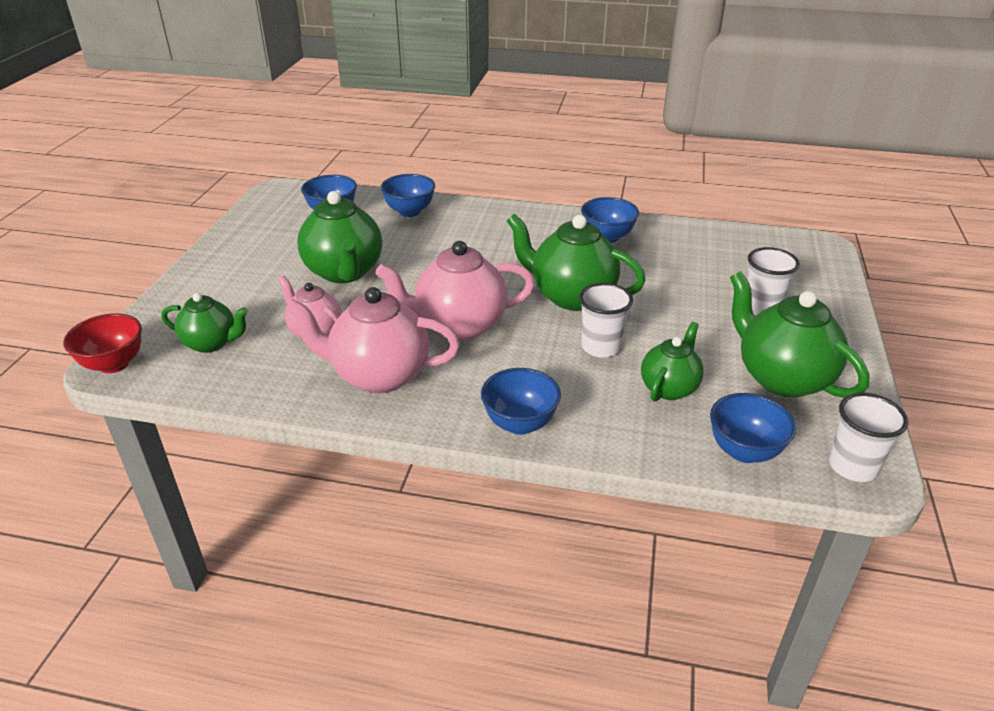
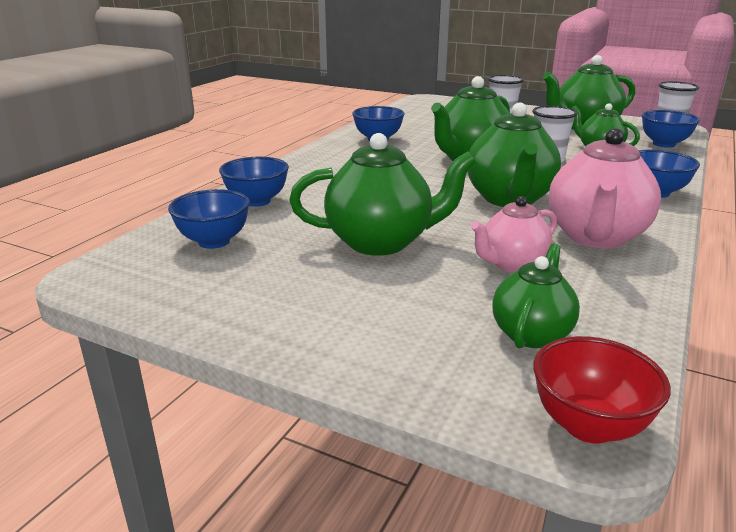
camera: 75 degrees left, 10 degrees down
pink teapot [376,241,535,340] -> green teapot [467,103,561,207]

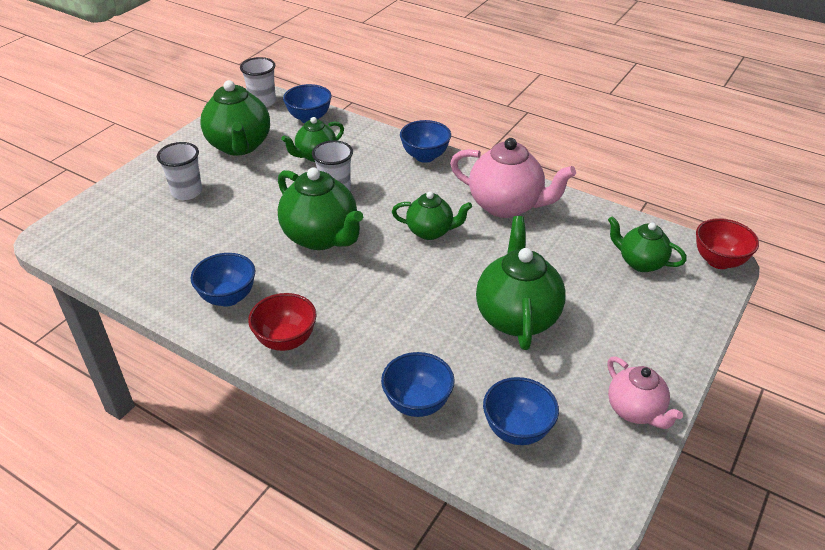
camera: 85 degrees left, 15 degrees up
green teapot [467,103,561,207] -> green teapot [392,191,472,240], size x0.60
pink teapot [471,196,557,272] -> pink teapot moved to [608,357,683,429]
none -> red bowl [248,293,316,351]

